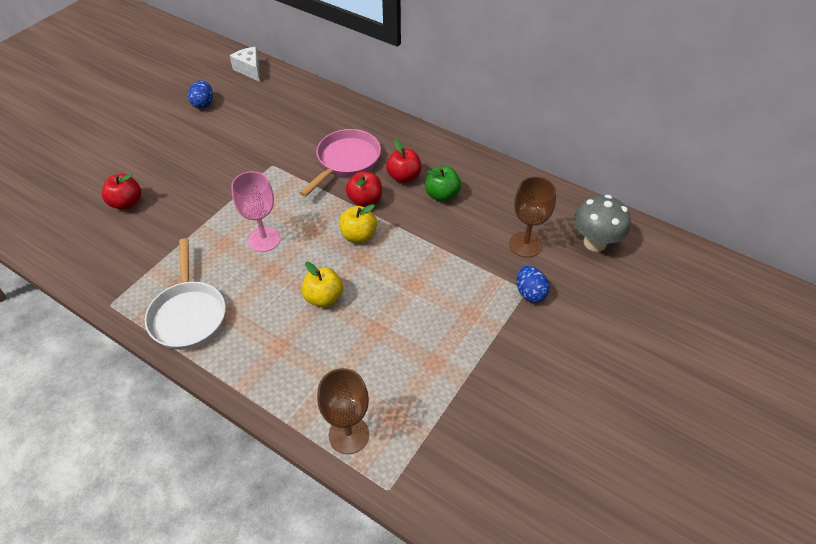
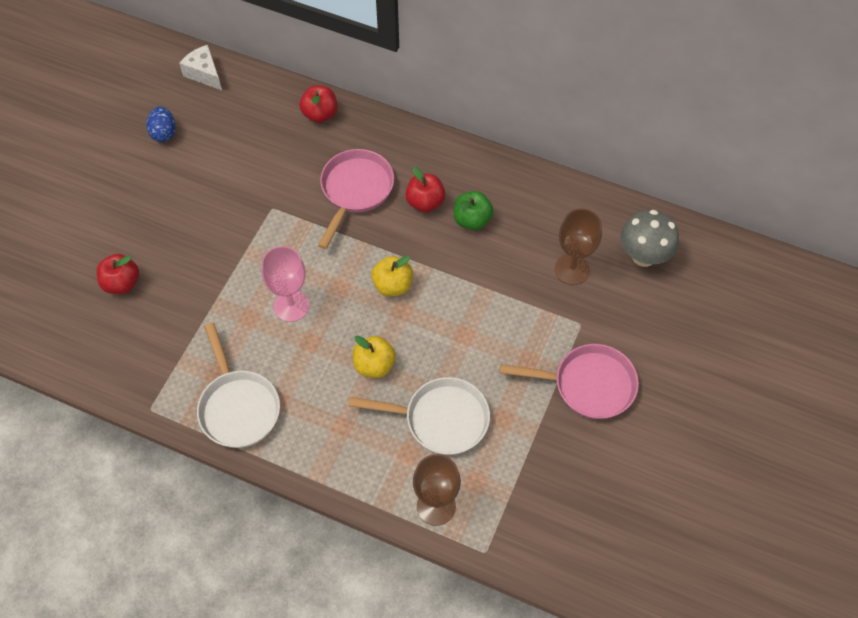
camera: 10 degrees left, 10 degrees up
red apple [346,171,382,207] -> red apple moved to [299,86,338,123]
blue egg [517,266,549,303] -> none
none -> white pan [349,377,490,455]
none -> pink pan [500,344,639,419]

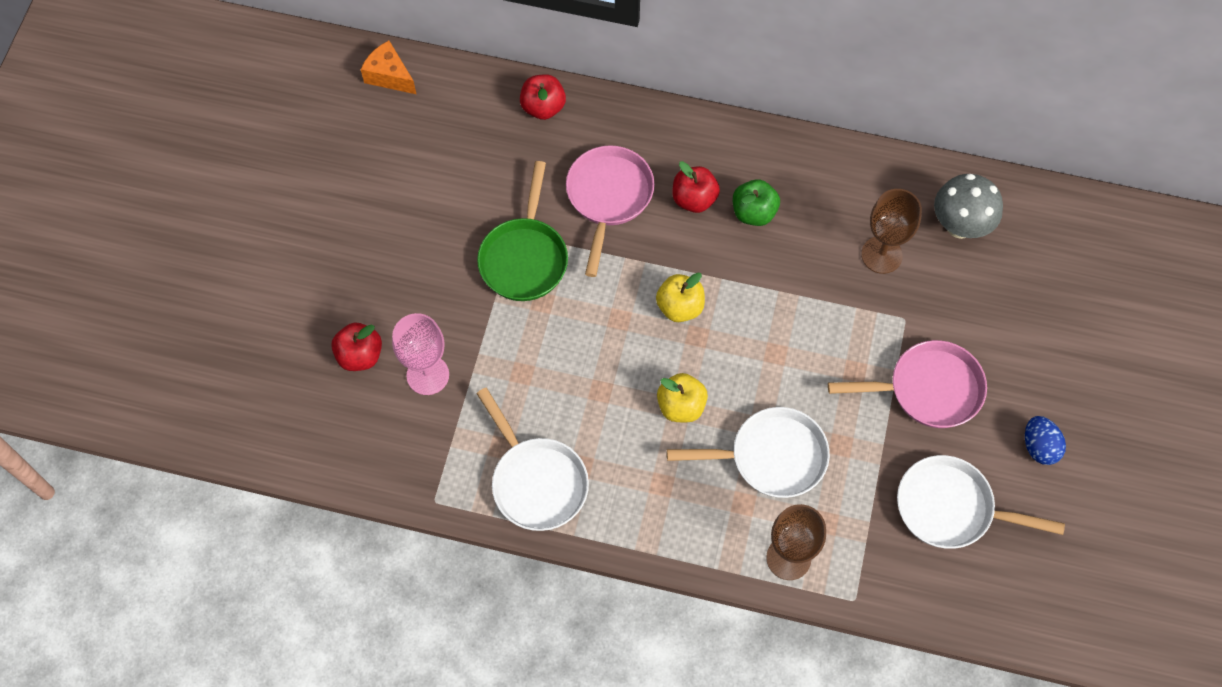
camera: 10 degrees left, 5 degrees up
blue egg [147,106,176,142] -> blue egg moved to [1025,416,1066,465]
white cheese [179,45,222,90] -> orange cheese [360,41,416,94]
pink goblet [261,246,309,322] -> pink goblet moved to [392,313,449,395]
none -> green pan [477,161,568,301]
none -> white pan [897,455,1065,549]

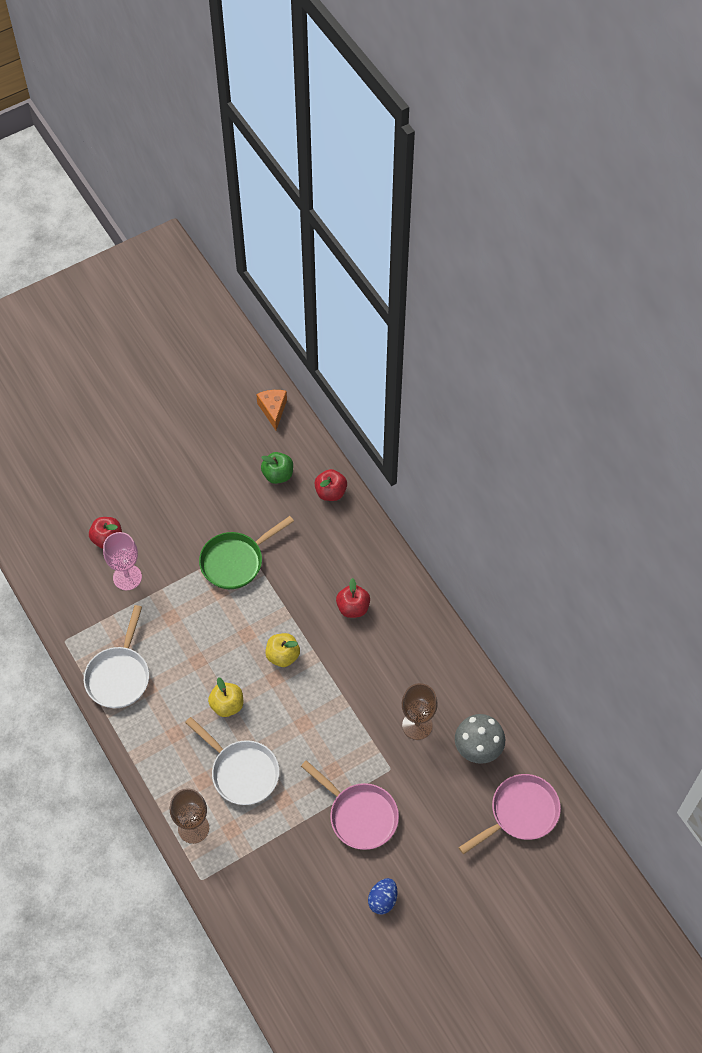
camera: 45 degrees right, 5 degrees down
pink pan [566,145,655,277] -> pink pan moved to [458,774,561,854]
green apple [733,179,780,226] -> green apple moved to [261,452,293,484]
white pan [897,455,1065,549] -> none

